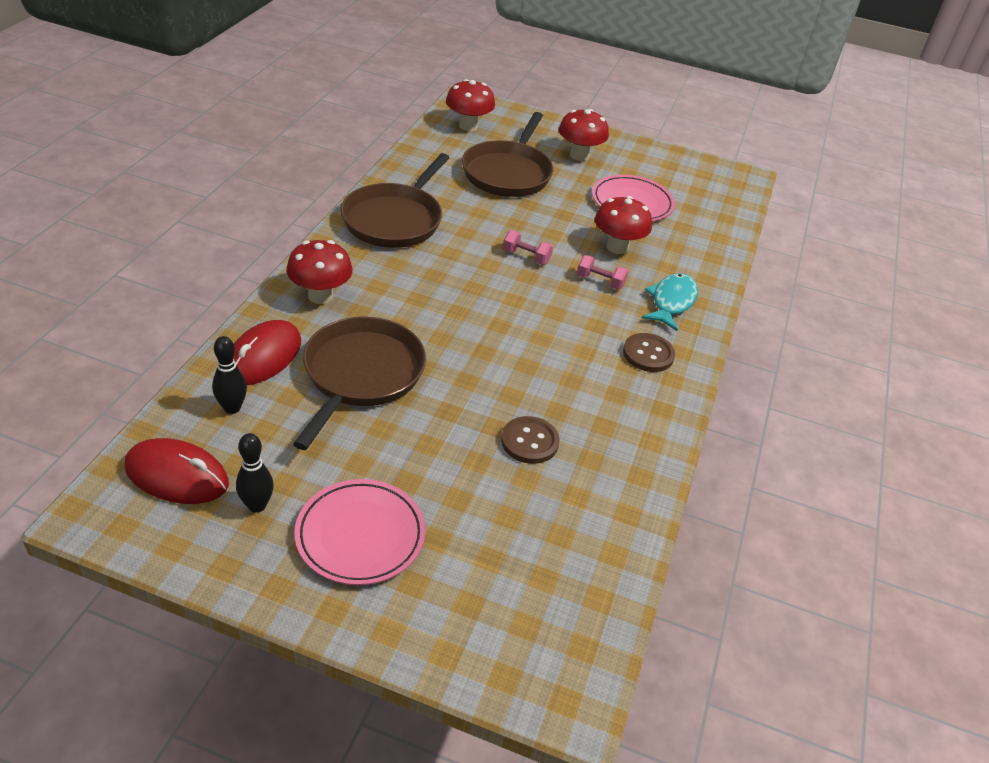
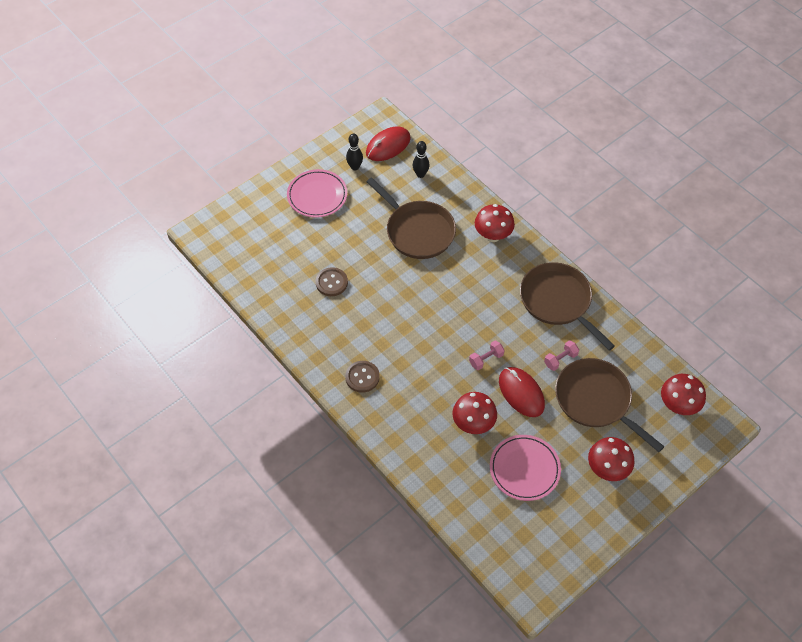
camera: 125 degrees right, 15 degrees up
red mouse [234,320,301,385] -> red mouse moved to [499,367,545,417]
pink dumbbell [577,255,629,290] -> pink dumbbell moved to [544,340,579,371]
turquoise fish [642,273,698,331] -> none

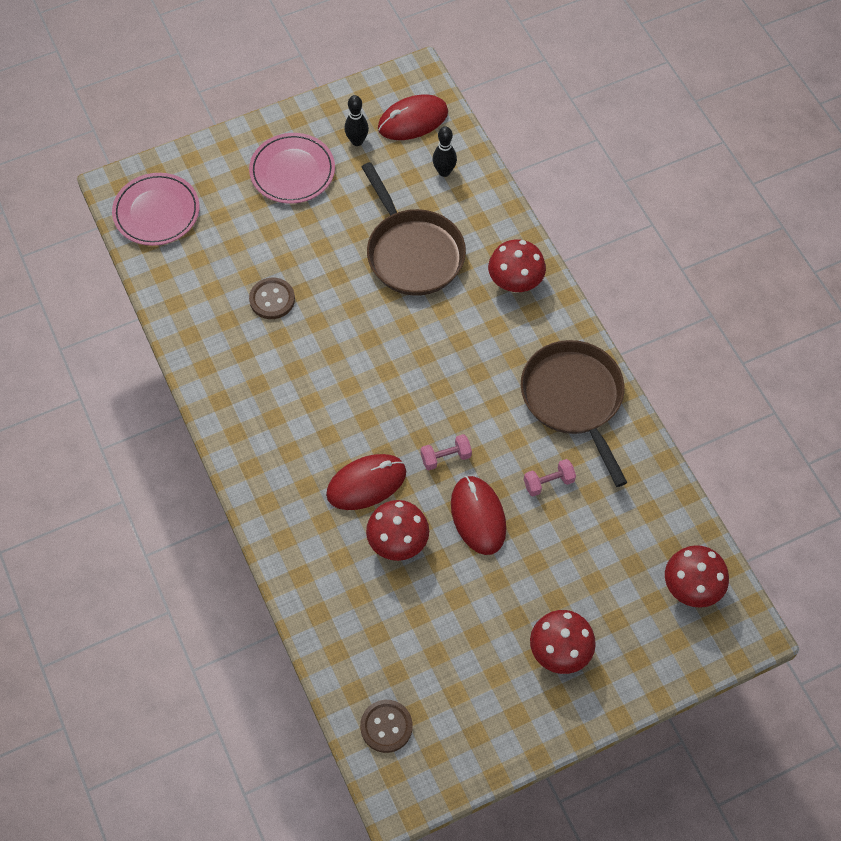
camera: 15 degrees right, 5 degrees up
brown button [345,361,380,393] -> brown button moved to [360,700,413,753]
pink plate [490,435,561,501] -> pink plate moved to [112,173,200,246]
brown pan [555,358,665,452] -> none
none -> red mouse [326,454,406,510]

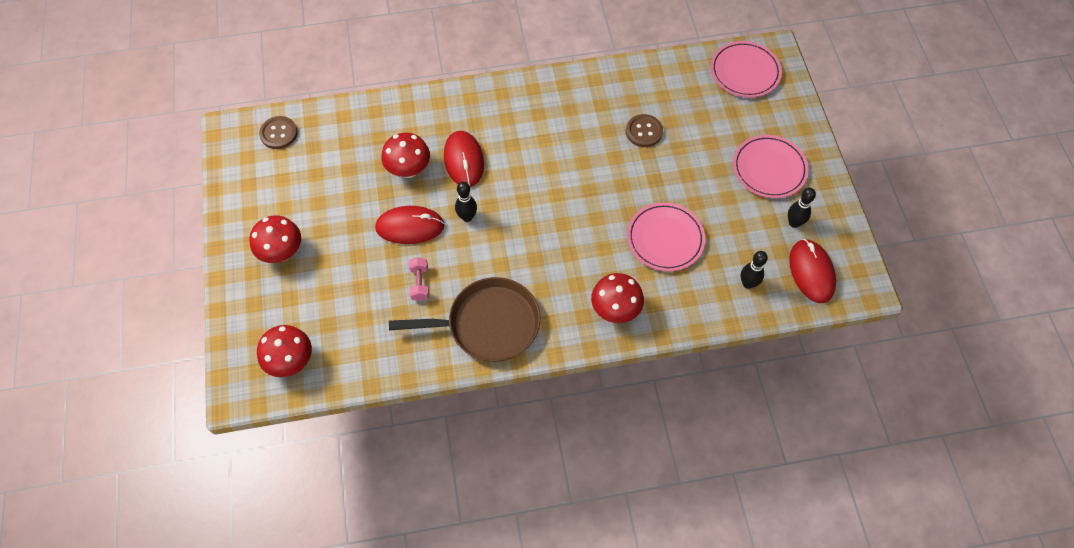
camera: 105 degrees right, 0 degrees up
brown pan [362,162,466,296] -> pink plate [627,203,705,271]
pink dumbbell [421,434,472,470] -> black bowling pin [455,182,477,222]

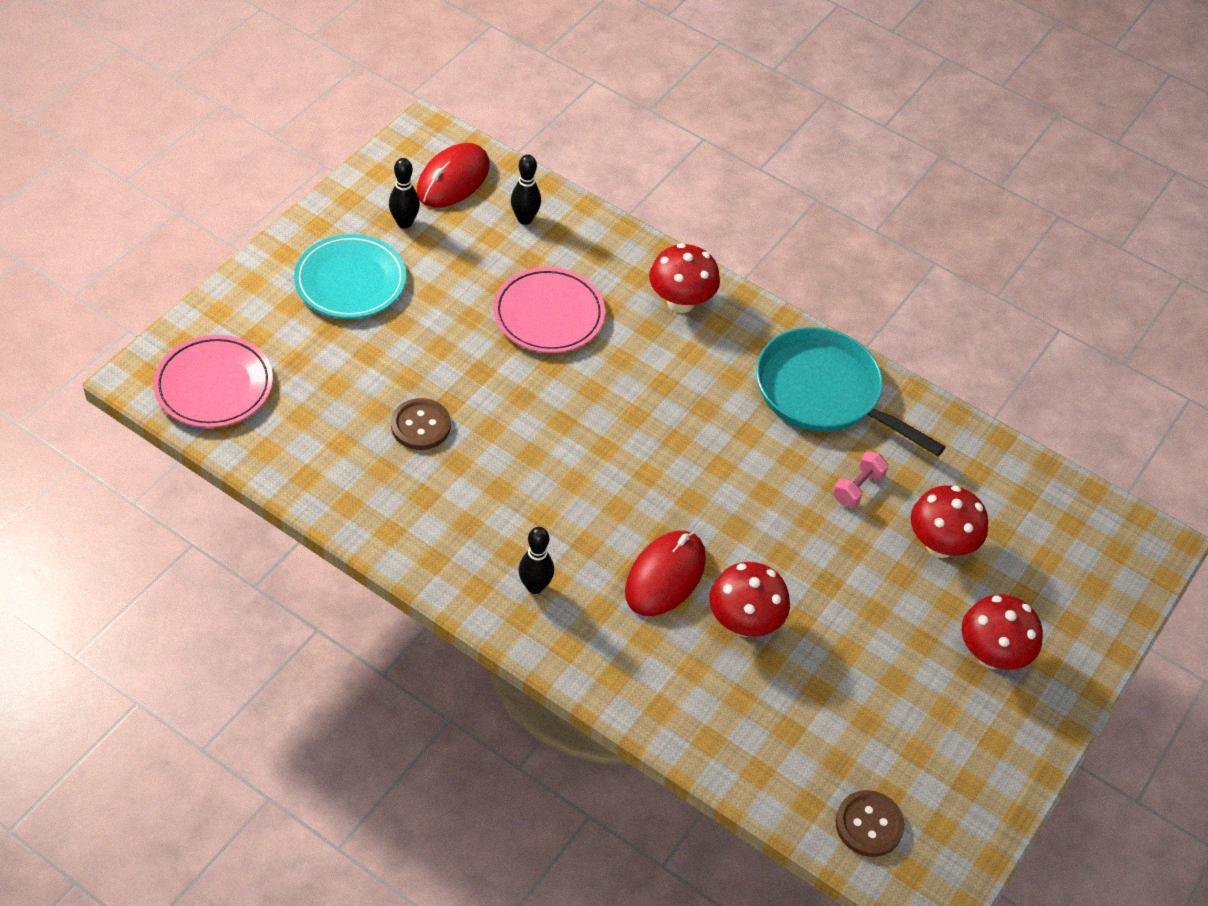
camera: 140 degrees left, 10 degrees down
red mushroom [257,325,312,377] -> red mushroom moved to [911,485,988,558]
red mouse [375,206,445,244] -> none
brown pan [389,277,541,362] -> turquoise pan [756,327,946,456]
black bowling pin [455,182,477,222] -> black bowling pin moved to [519,527,554,594]
pink plate [733,135,809,198] -> turquoise plate [294,234,406,319]

